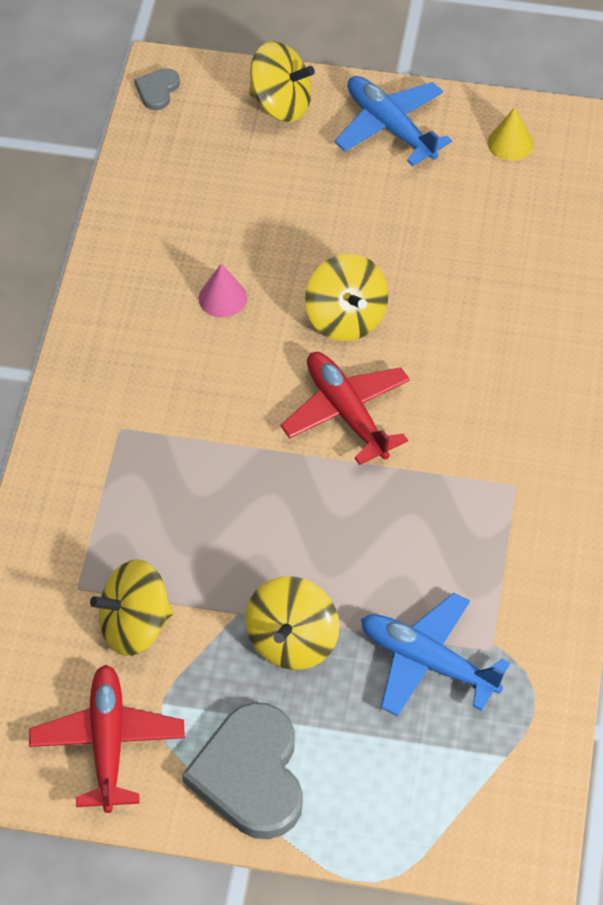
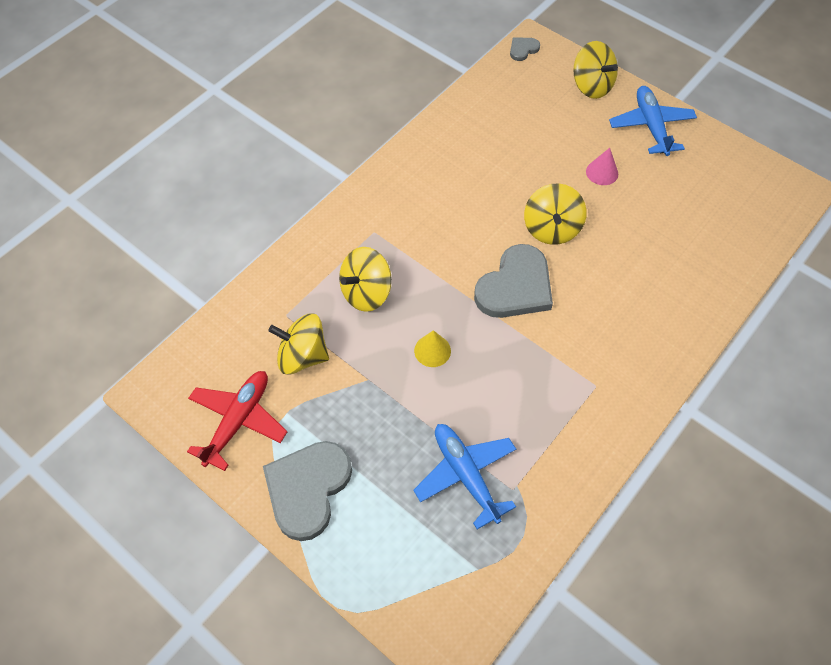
camera: 30 degrees right, 5 degrees up
pink cone [199,264,247,317] -> pink cone moved to [586,148,618,185]
yellow spinning top [245,576,340,670] -> yellow spinning top moved to [339,247,392,312]
red plane [281,352,410,465] -> grey heart [474,244,553,318]
yellow cone [487,107,534,161] -> yellow cone moved to [414,330,451,367]

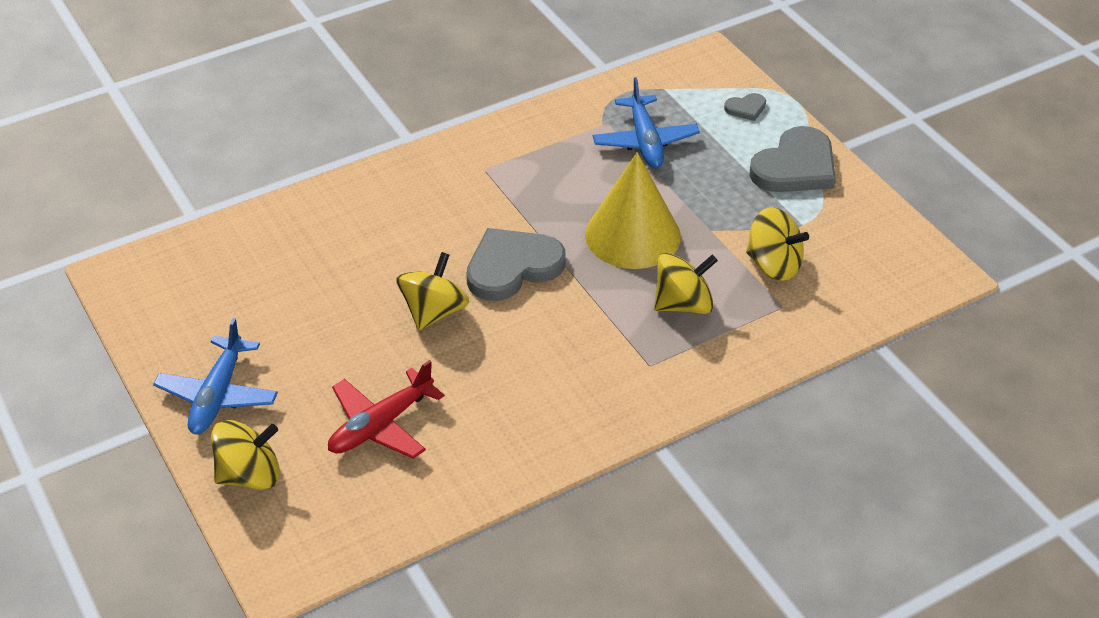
camera: 160 degrees left, 15 degrees down
red plane [187,371,287,471] -> red plane moved to [328,360,445,459]
yellow cone [414,330,451,367] -> yellow cone [585,152,681,269], size x2.36
grey heart [510,37,540,61] -> grey heart moved to [724,93,766,121]
yellow spinning top [573,41,618,99] -> yellow spinning top turned 90 degrees clockwise [211,420,280,490]
pink cone [586,148,618,185] -> none

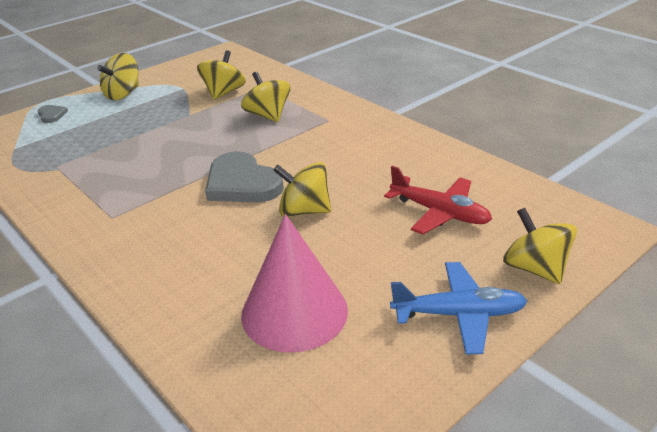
camera: 100 degrees left, 10 degrees down
yellow cone [585,152,681,269] -> none
blue plane [593,77,700,168] -> none
grey heart [749,126,836,192] -> yellow spinning top [97,53,139,100]
none -> pink cone [241,214,348,353]

